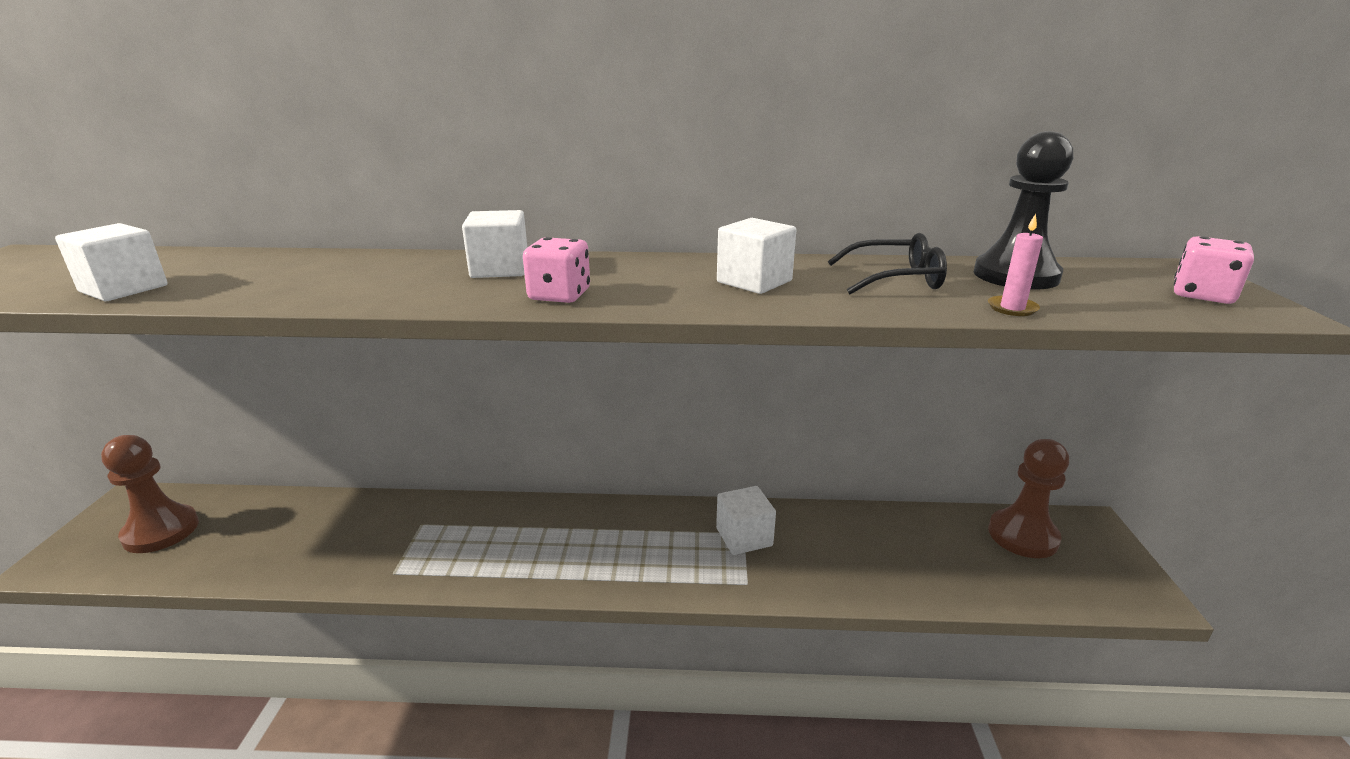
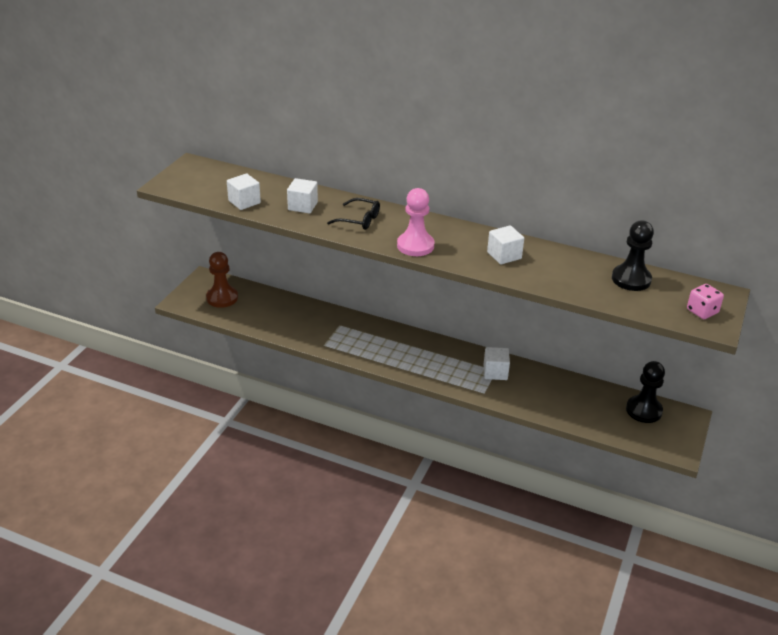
camera: 20 degrees right, 10 degrees up
white cube [462,210,527,278] -> white cube moved to [287,178,318,214]
pink dice [523,237,590,303] -> pink pawn [397,188,434,256]
black glasses [828,233,947,294] -> black glasses moved to [327,198,380,230]
pink candle [988,214,1043,316] -> none
brown pawn [988,439,1069,558] -> black pawn [626,361,665,423]

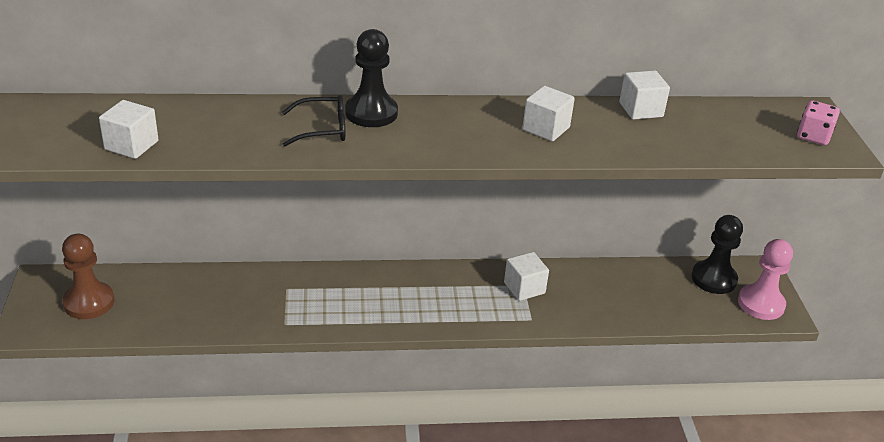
camera: 30 degrees left, 0 degrees up
white cube [287,178,318,214] -> white cube moved to [619,70,670,120]
pink pawn [397,188,434,256] -> pink pawn moved to [738,239,793,320]
black pawn [612,221,654,291] -> black pawn moved to [345,29,398,127]

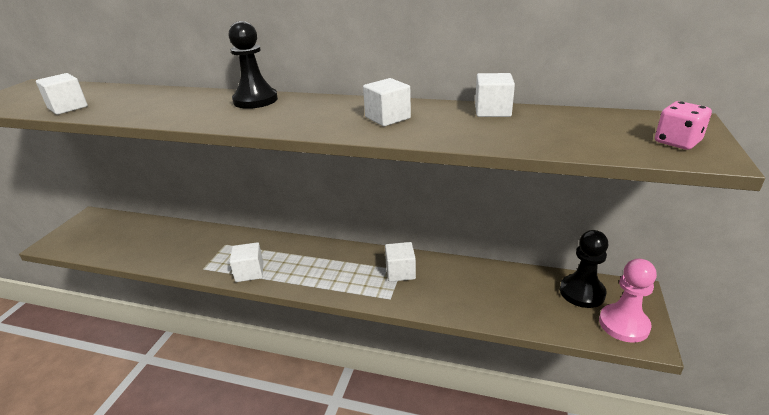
camera: 25 degrees right, 5 degrees down
brown pawn [62,234,114,319] -> none
black glasses [282,95,345,147] -> none
none -> white cube [230,242,263,282]

